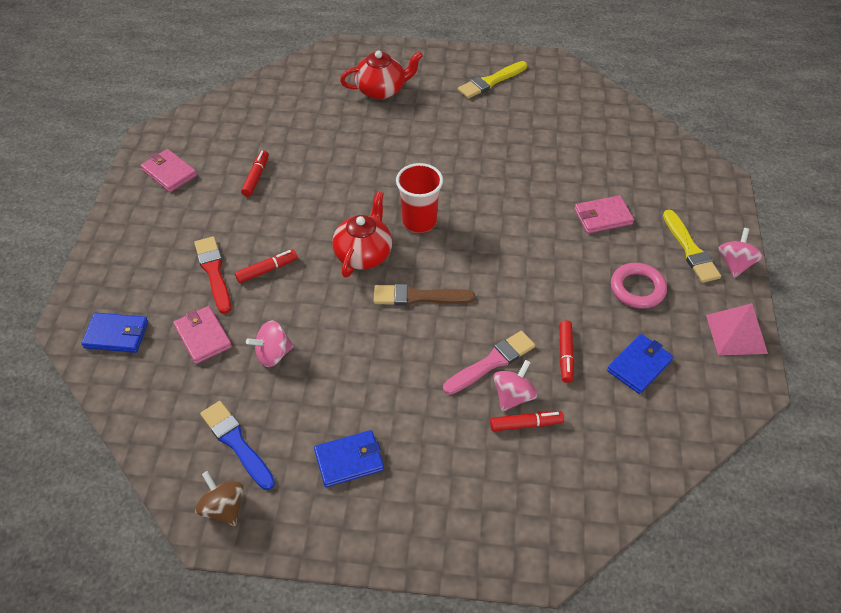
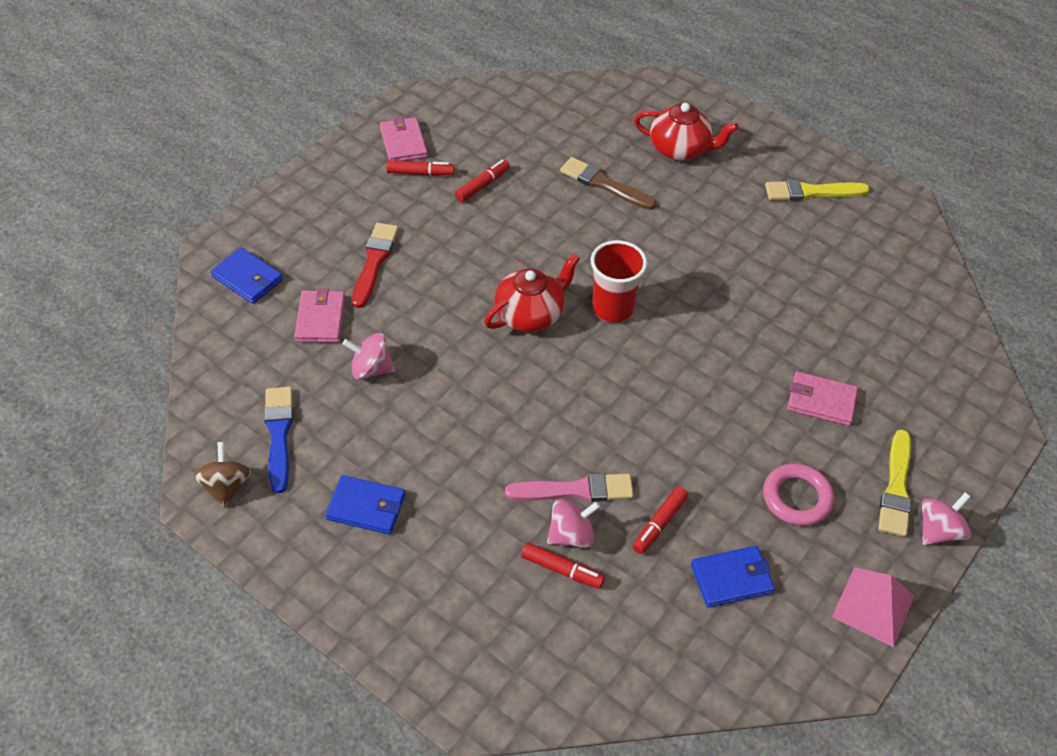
camera: 30 degrees right, 0 degrees up
red marker [235,250,297,283] -> red marker moved to [386,160,454,176]
brown brush [374,284,475,306] -> brown brush moved to [560,157,656,210]

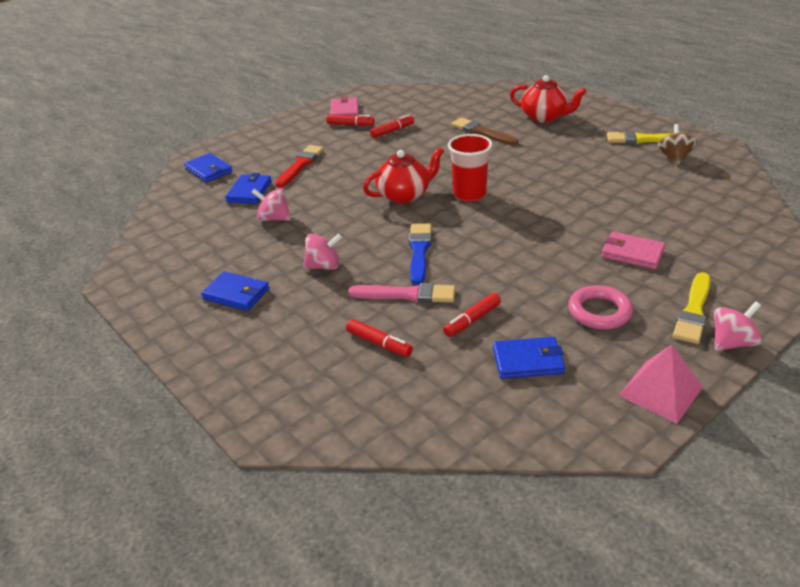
camera: 15 degrees right, 15 degrees down
brown spinning top [193,442,251,508] -> brown spinning top moved to [657,124,697,165]
blue brush [264,387,293,493] -> blue brush moved to [409,223,432,285]
pink wallet [294,288,345,343] -> blue wallet [225,173,272,204]
pink spinning top [547,499,600,548] -> pink spinning top moved to [303,233,342,270]

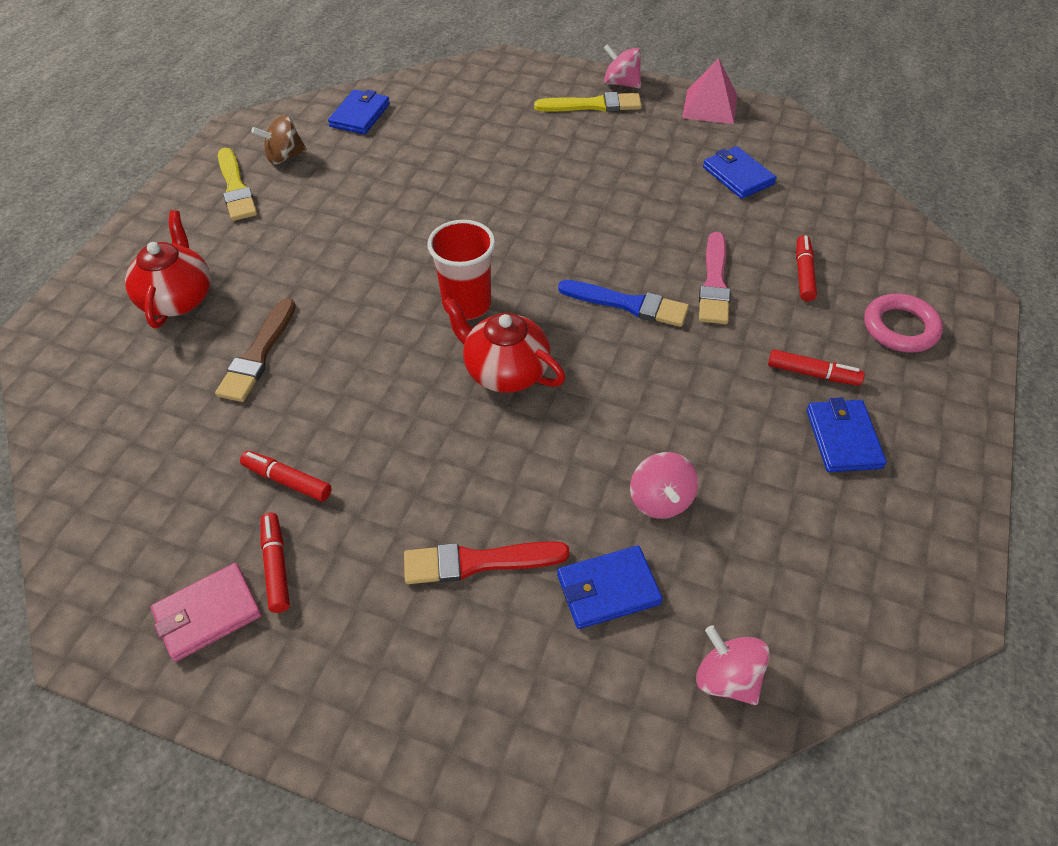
camera: 120 degrees left, 15 degrees up
blue wallet [184,153,233,182] -> blue wallet moved to [328,90,390,134]
pink spinning top [303,233,342,270] -> pink spinning top moved to [696,625,770,705]
pink brush [348,283,456,303] -> pink brush turned 150 degrees counterclockwise [699,232,731,324]
blue brush [409,223,432,285] -> blue brush turned 135 degrees counterclockwise [558,280,689,327]
red marker [443,293,501,337] -> red marker moved to [768,349,865,386]
pink ring [568,285,633,330] -> pink ring moved to [864,294,943,353]
pink wallet [601,232,665,269] -> none

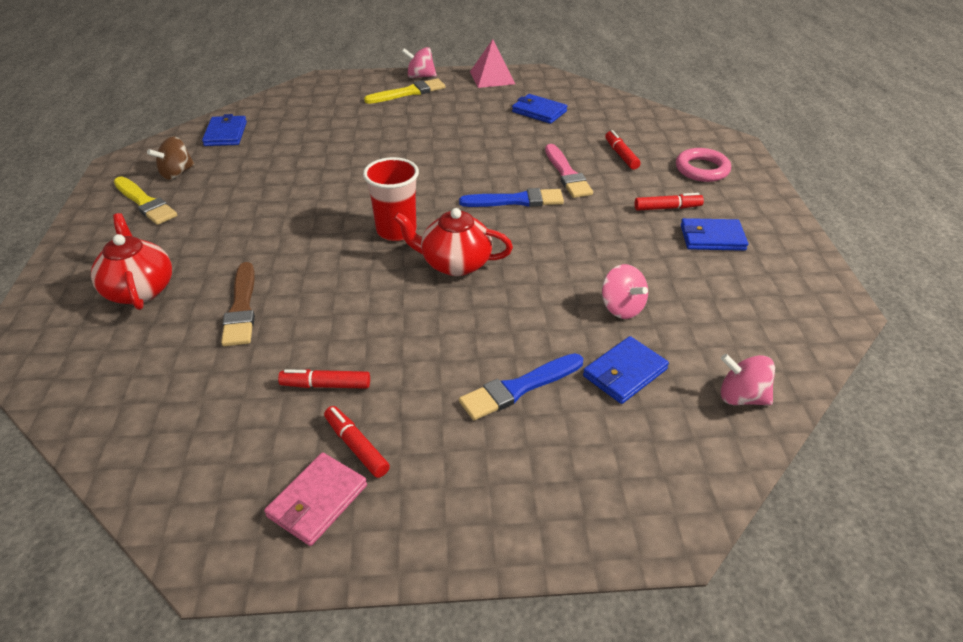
camera: 25 degrees left, 10 degrees down
red brush [404,541,570,584] -> blue brush [459,353,583,420]
blue wallet [807,397,887,472] -> blue wallet turned 60 degrees counterclockwise [681,218,748,251]

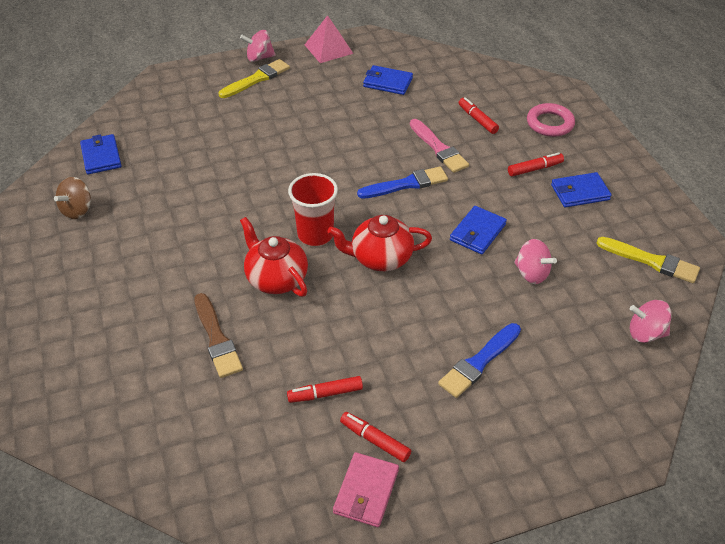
camera: 15 degrees left, 5 degrees up
red teapot [91,213,172,310] -> red teapot moved to [240,217,308,297]
yellow brush [114,177,177,225] -> yellow brush moved to [597,237,700,283]
blue wallet [583,336,669,404] -> blue wallet moved to [450,206,507,254]

